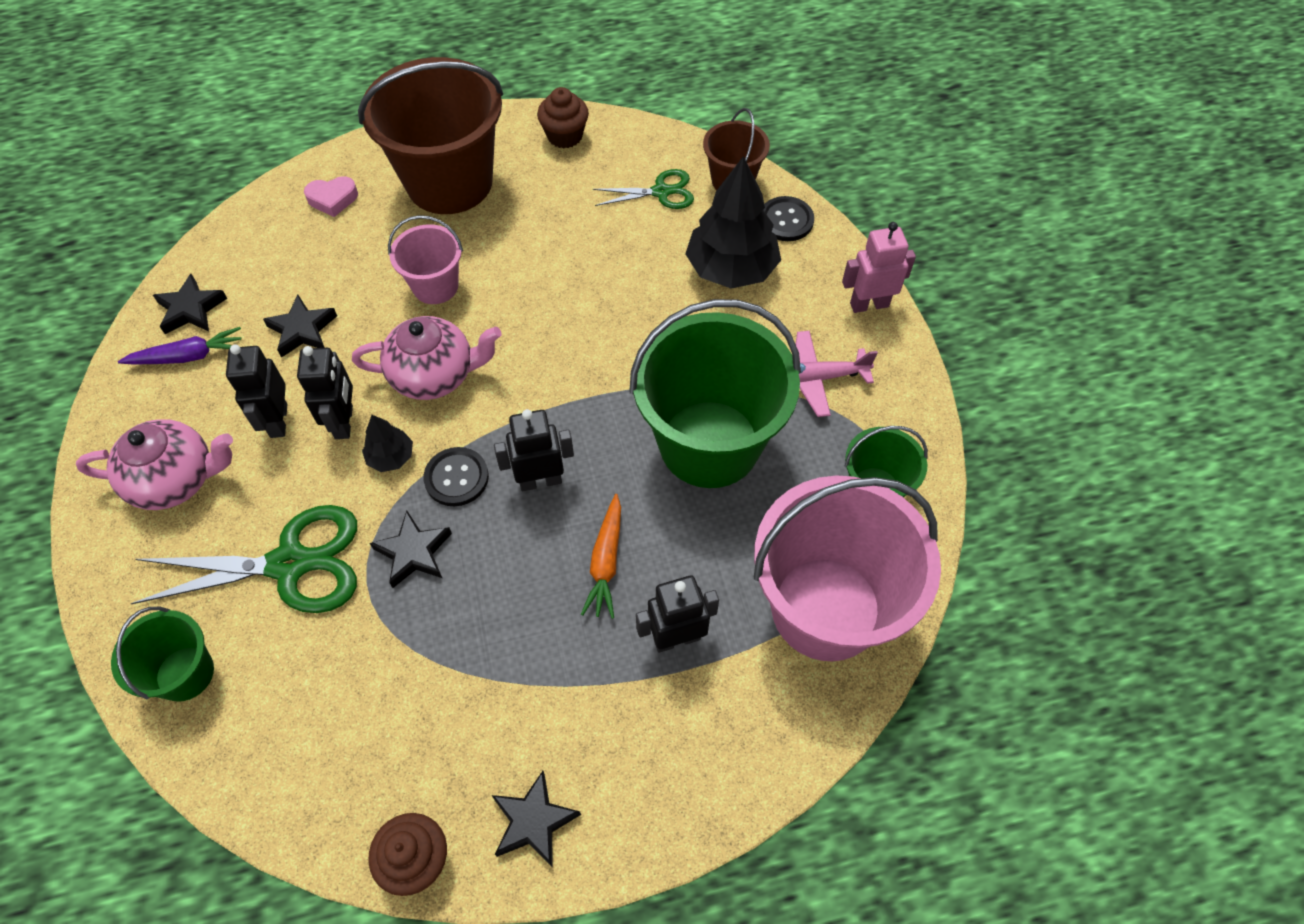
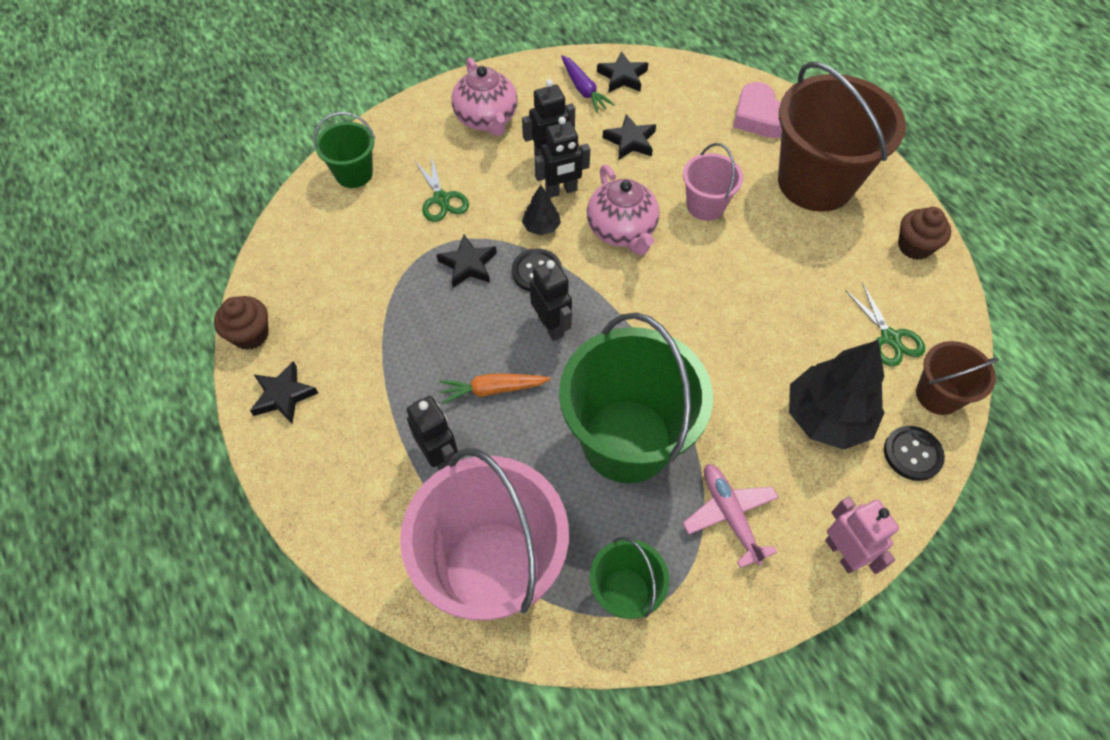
camera: 75 degrees right, 0 degrees up
green scissors [131,505,357,613] -> green scissors [414,156,469,222], size x0.56
pink heart [304,176,358,217] -> pink heart [733,82,782,138], size x1.55

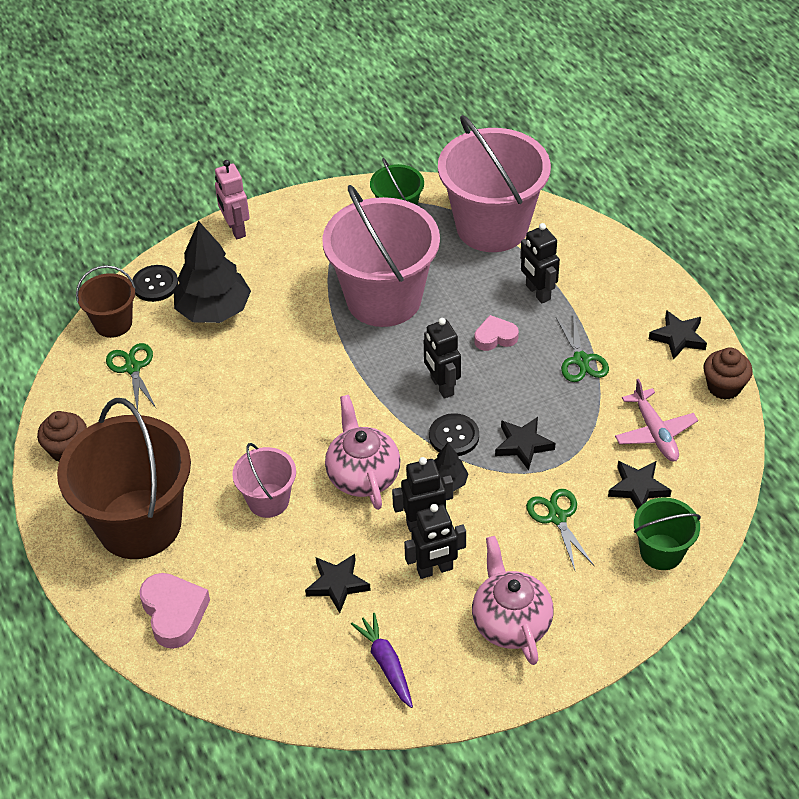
camera: 175 degrees left, 10 degrees down
orange carrot [439,373,551,404] -> pink heart [474,315,519,351]
green bucket [559,312,713,483] -> pink bucket [322,185,440,327]
black star [597,51,648,92] -> black star moved to [608,461,672,510]
pink plane [683,464,779,568] -> pink plane moved to [615,379,698,461]
none -> green scissors [556,316,609,382]

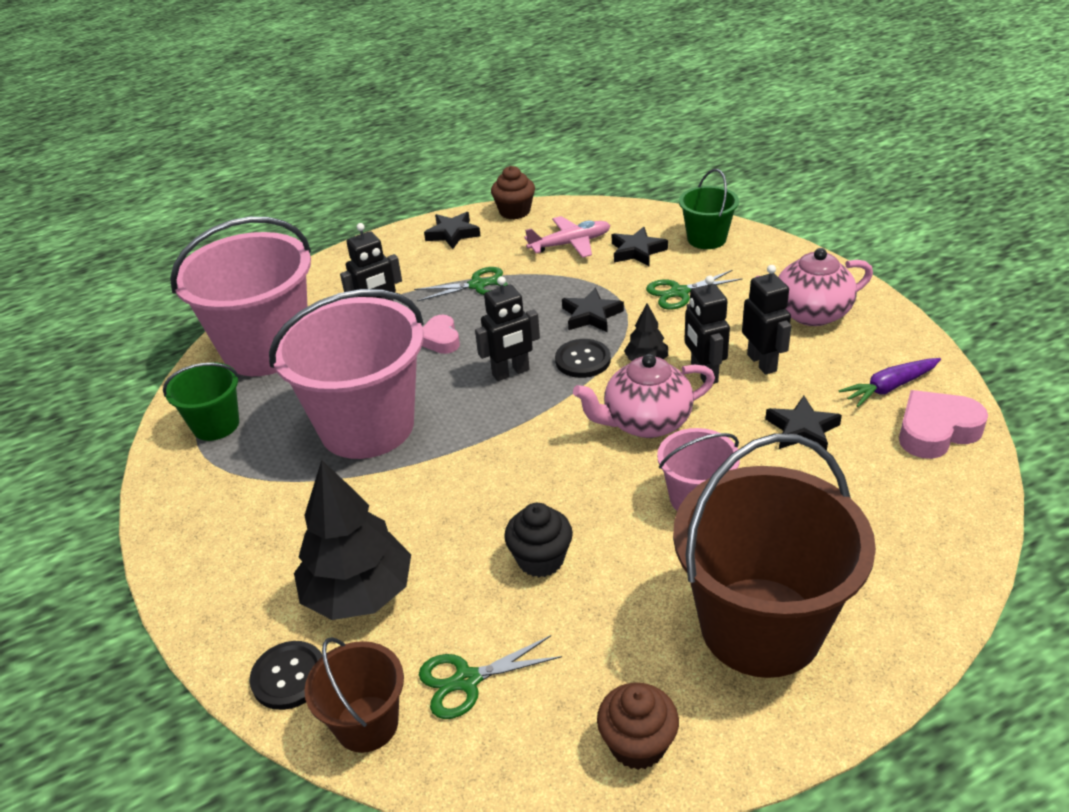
camera: 90 degrees left, 10 degrees down
pink heart [139,573,210,649] -> pink heart moved to [899,390,988,459]
pink robot [215,160,250,239] -> none
none -> black cupcake [504,503,573,577]

